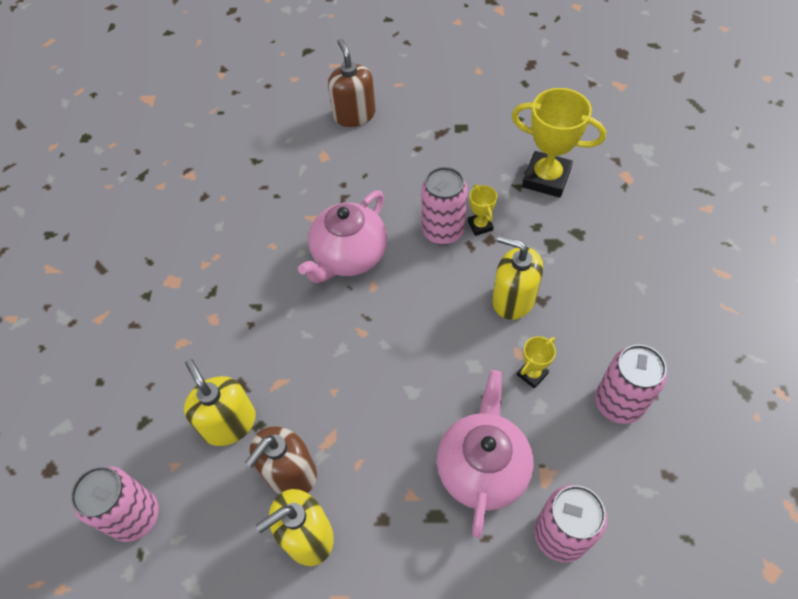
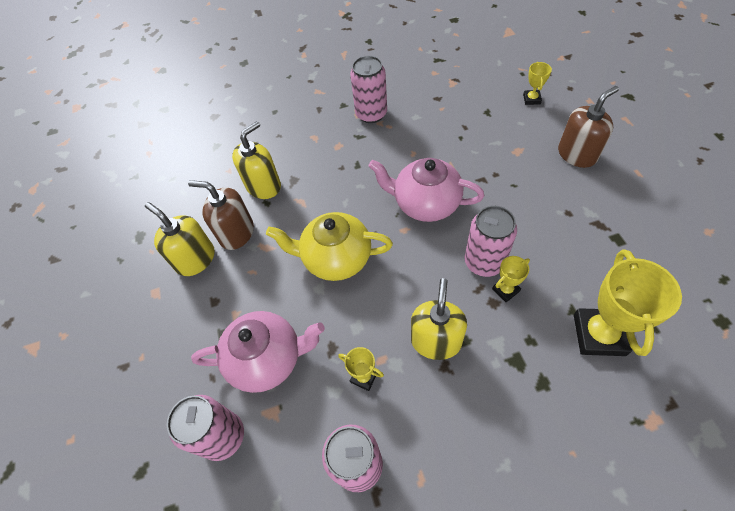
camera: 75 degrees right, 0 degrees up
pink can [71,466,159,542] -> pink can moved to [350,56,387,123]
none -> yellow teapot [266,212,393,281]
none -> yellow trophy [523,62,552,105]

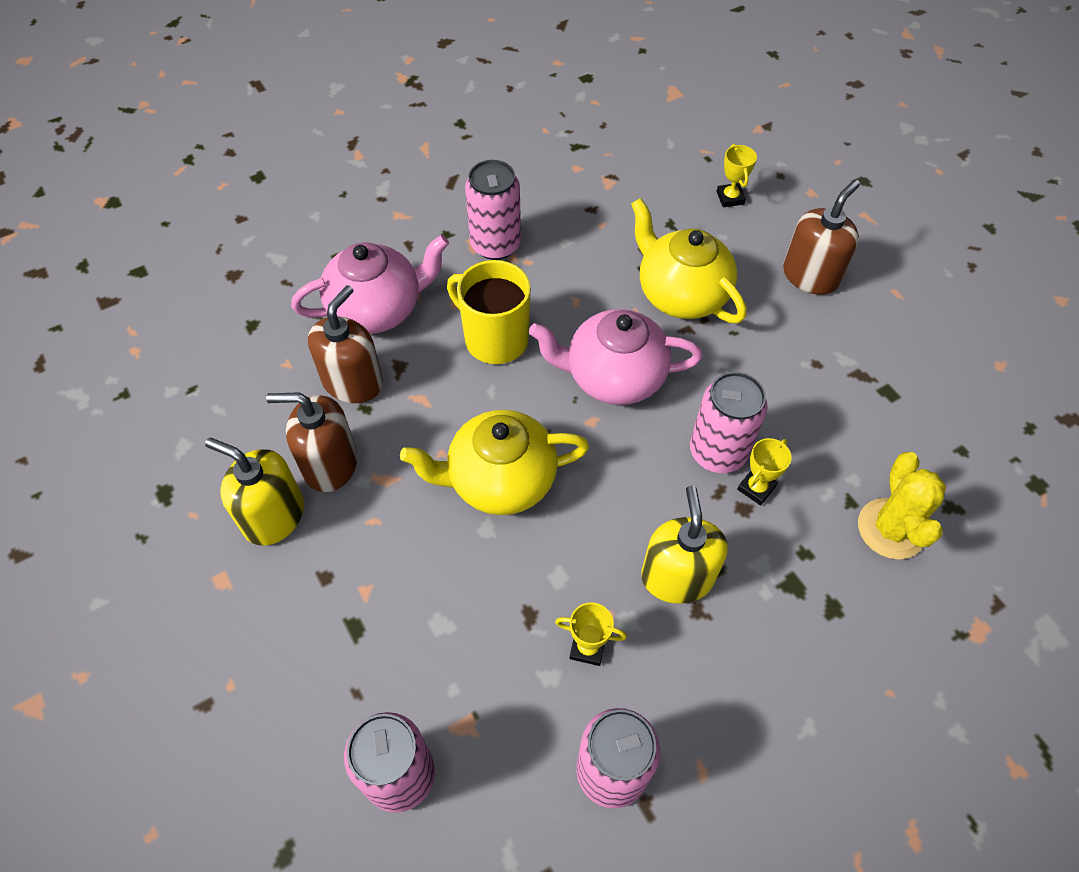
camera: 20 degrees left, 0 degrees up
pink teapot [191,311,325,393] -> pink teapot moved to [291,235,449,334]
yellow soap dispenser [232,121,281,199] -> brown soap dispenser [308,285,383,403]
yellow trophy [574,249,682,356] -> yellow cactus [858,452,946,560]
none -> yellow mug [447,260,531,364]
none -> yellow teapot [631,198,747,323]

